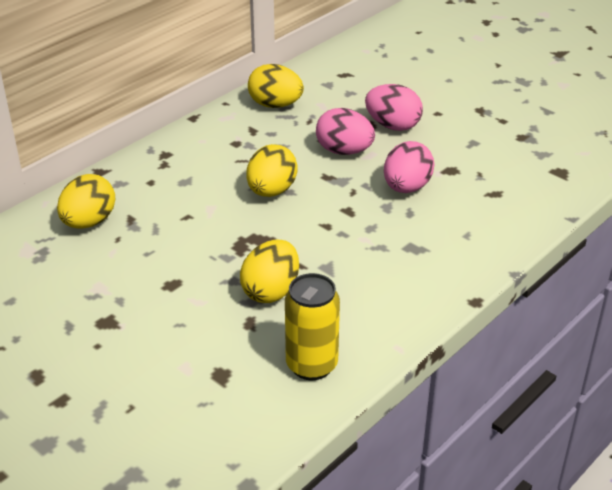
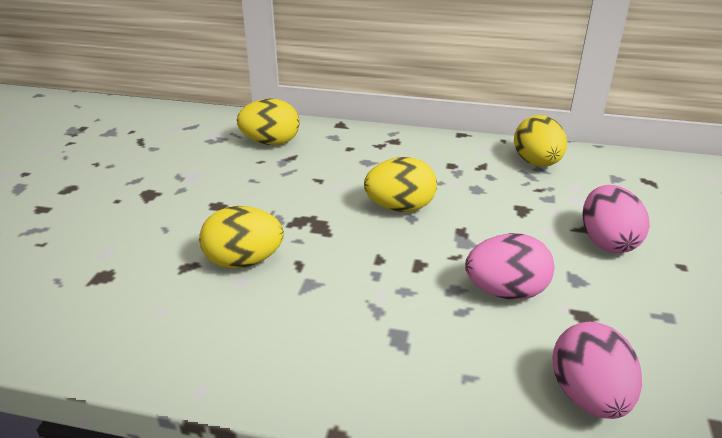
camera: 60 degrees right, 5 degrees down
yellow can [285,273,340,380] -> none
pink egg [316,108,375,155] -> pink egg moved to [552,321,642,419]

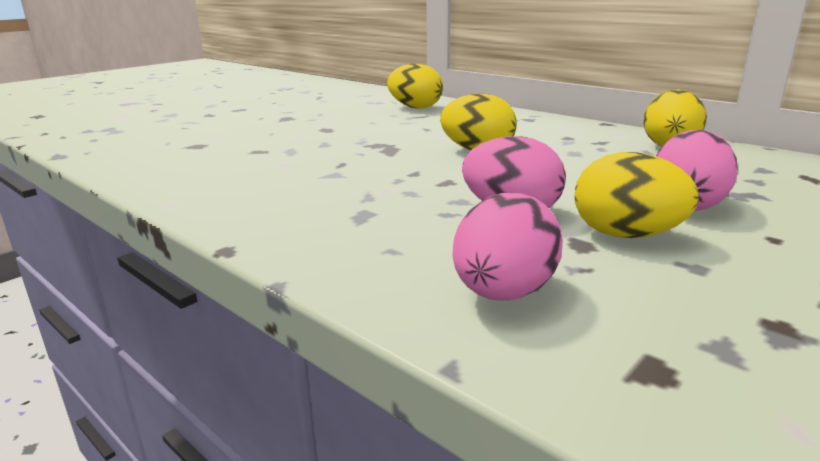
camera: 30 degrees right, 10 degrees down
yellow egg [199,206,284,269] -> yellow egg moved to [575,152,699,238]

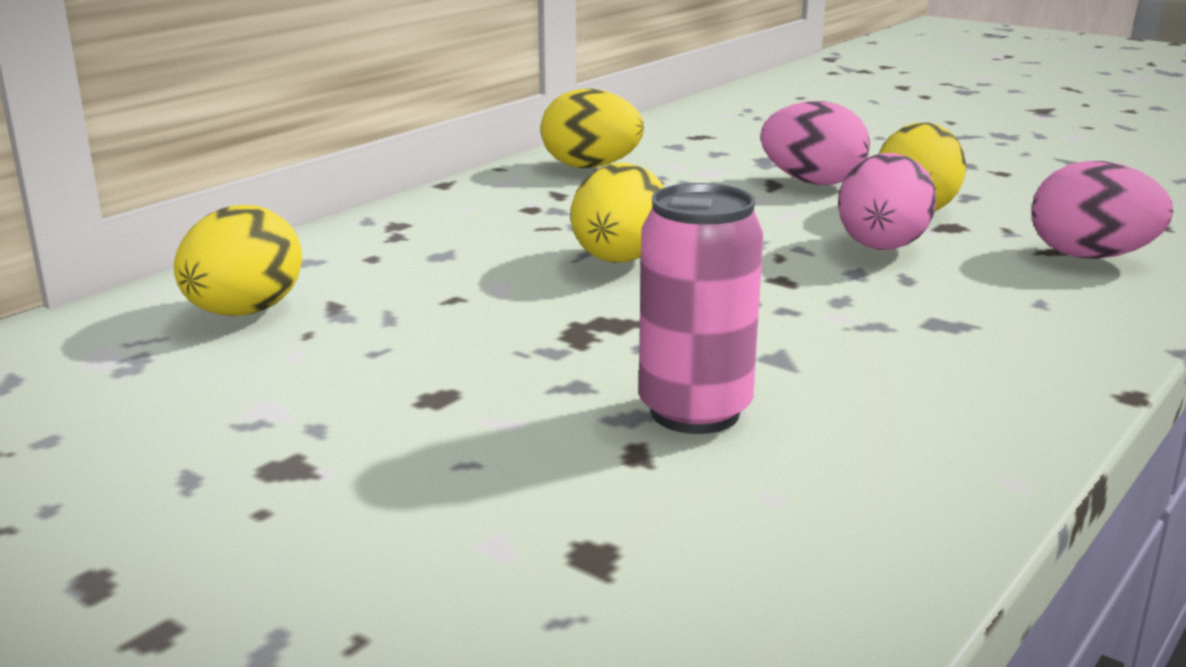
camera: 95 degrees left, 0 degrees up
none -> pink can [639,183,763,434]

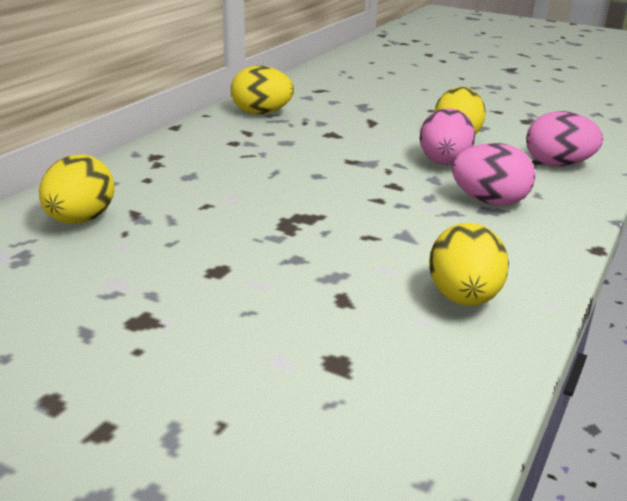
camera: 10 degrees left, 5 degrees up
yellow egg [570,163,664,263] -> yellow egg moved to [429,223,509,306]
pink can [639,183,763,434] -> none
pink egg [760,101,870,185] -> pink egg moved to [452,143,536,205]

